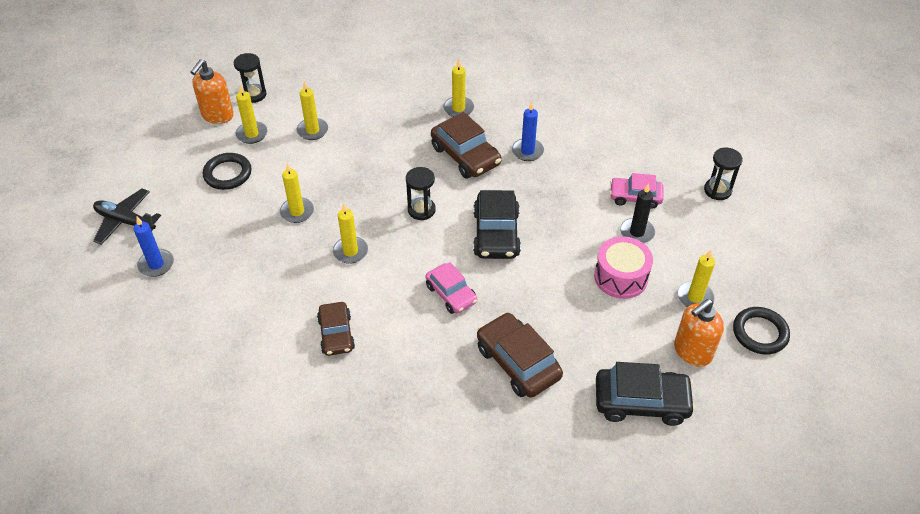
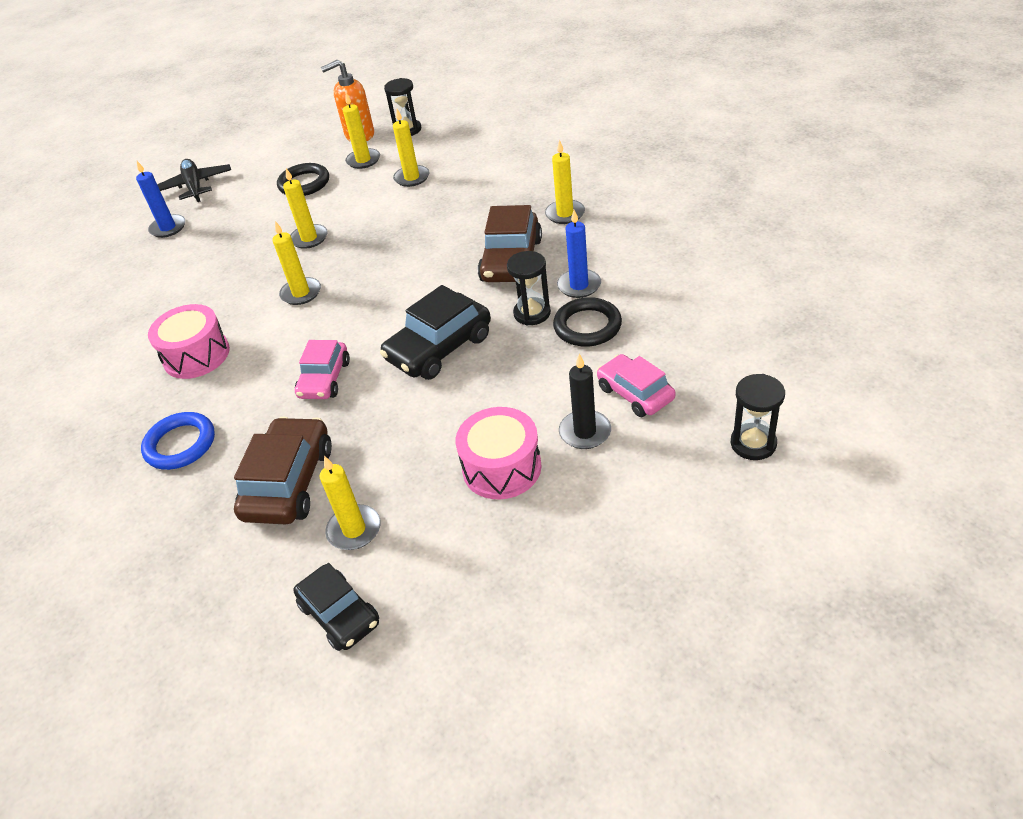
camera: 50 degrees right, 5 degrees down
brown car [317,302,355,356] -> pink drum [148,304,230,379]
black hourglass [406,167,436,220] -> black hourglass moved to [507,251,551,326]
black car [596,362,696,426] -> black car [293,563,379,651], size x0.66
orange soap dispenser [674,299,724,367] -> none
yellow candle [677,250,715,307] -> yellow candle moved to [320,456,381,550]
black ring [733,307,790,355] -> black ring moved to [553,297,622,347]
none -> blue ring [141,412,215,470]

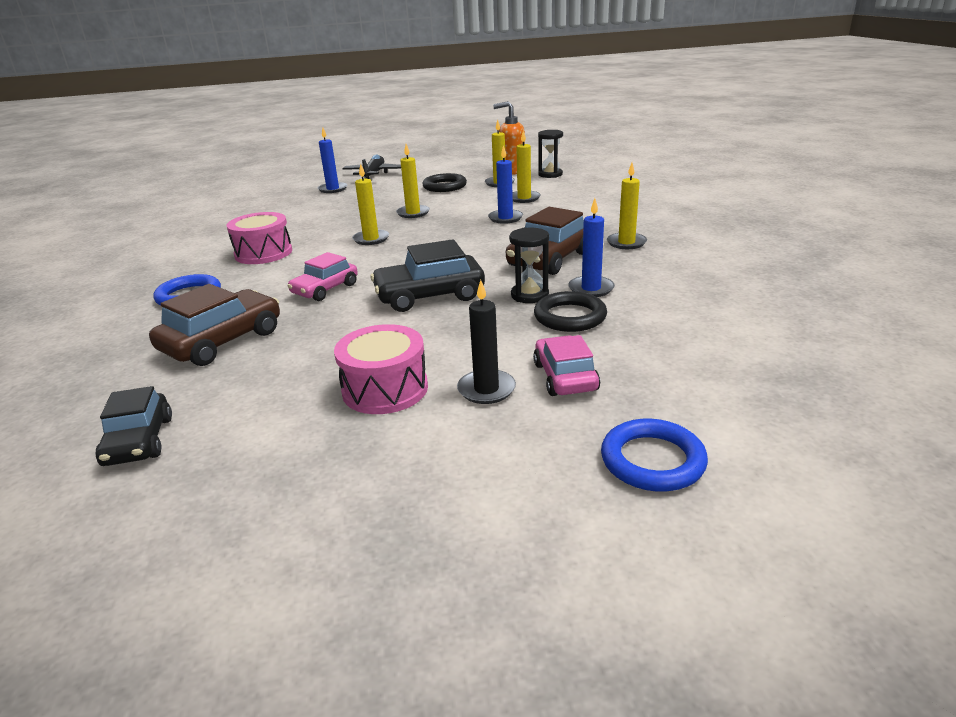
camera: 25 degrees right, 15 degrees down
yellow candle [320,456,381,550] -> none
black hourglass [731,374,785,460] -> blue ring [601,419,708,492]
none -> blue candle [488,145,523,224]

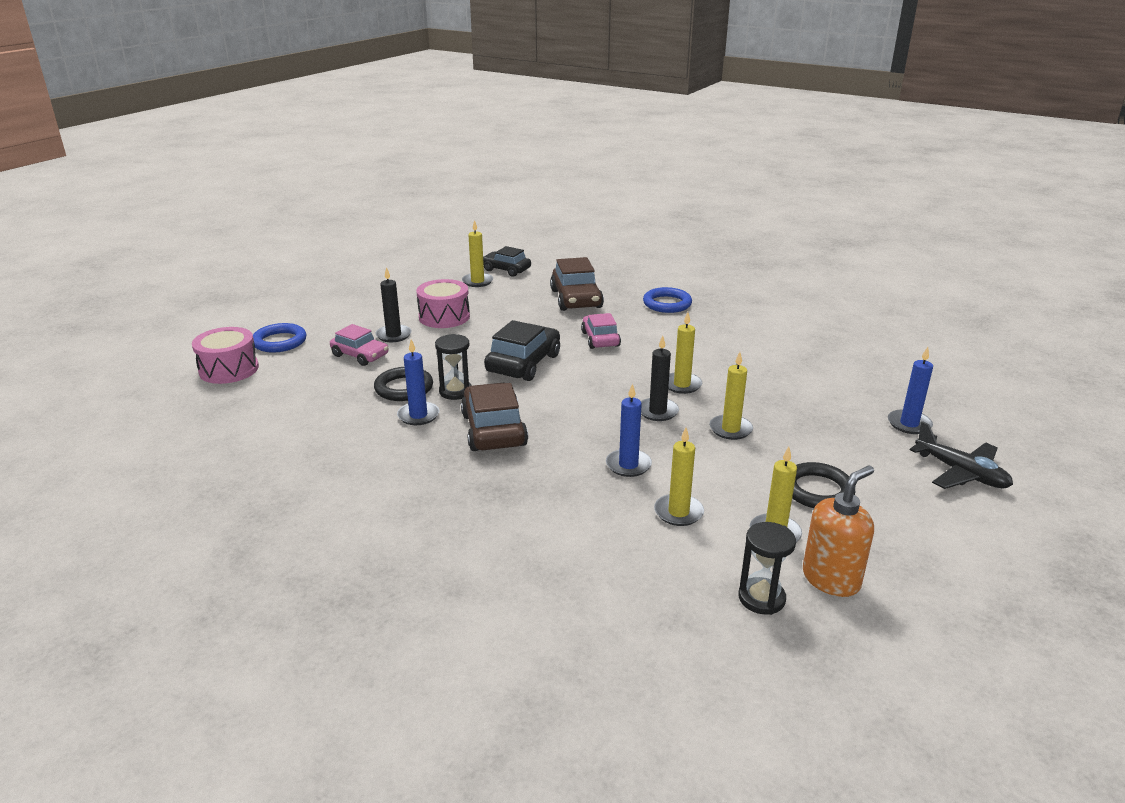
camera: 130 degrees right, 0 degrees up
pink drum [226,212,292,264] -> pink drum moved to [192,327,259,384]
yellow candle [607,163,647,249] -> yellow candle moved to [462,220,493,287]
none -> black candle [641,336,679,421]

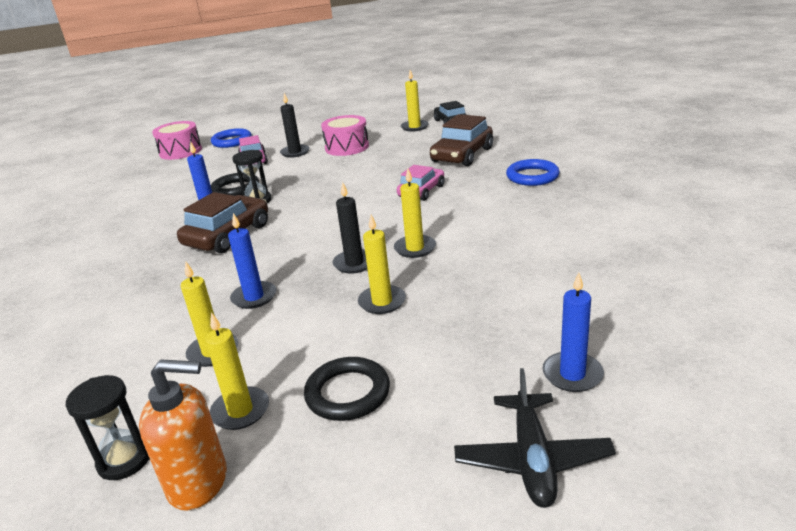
camera: 45 degrees right, 0 degrees up
black car [484,320,560,381] -> none

